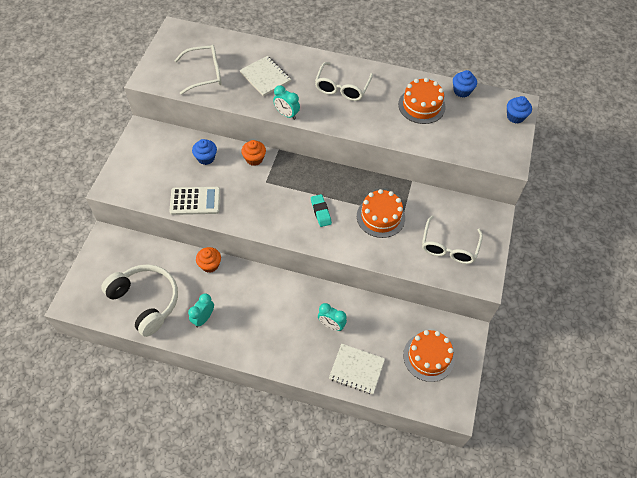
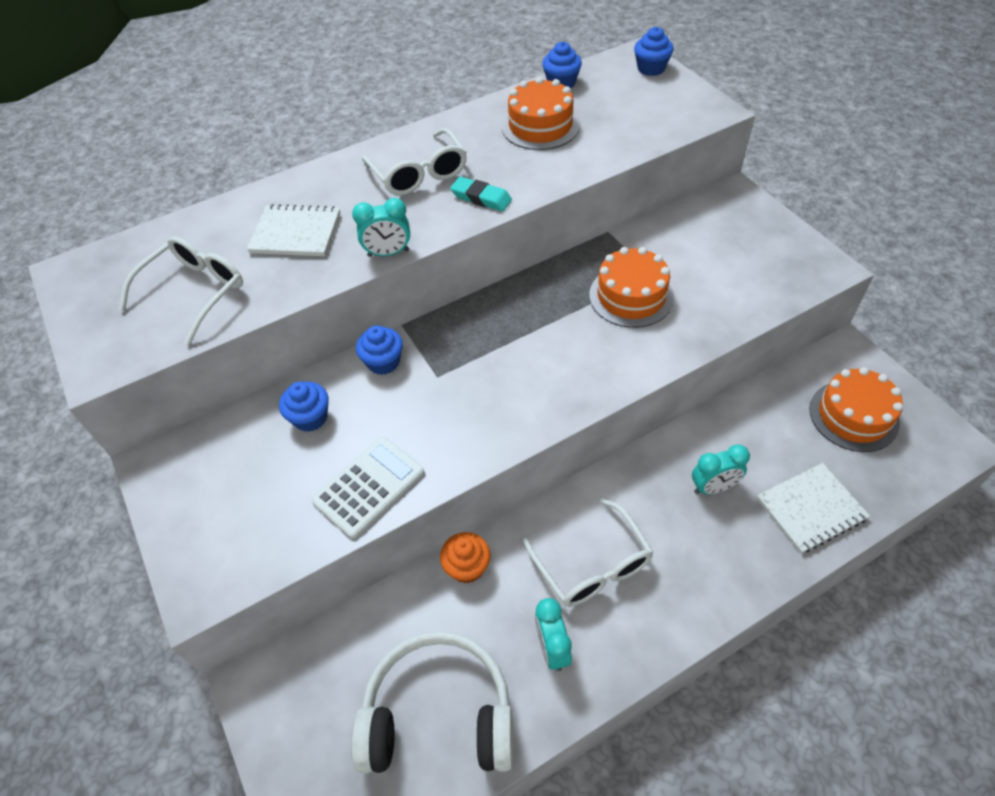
camera: 40 degrees left, 5 degrees down
orange cupcake [241,140,266,166] -> blue cupcake [356,325,403,375]
turquoise eraser [311,194,332,227] -> turquoise eraser moved to [450,177,512,211]
white glasses [422,216,483,264] -> white glasses moved to [523,498,653,607]

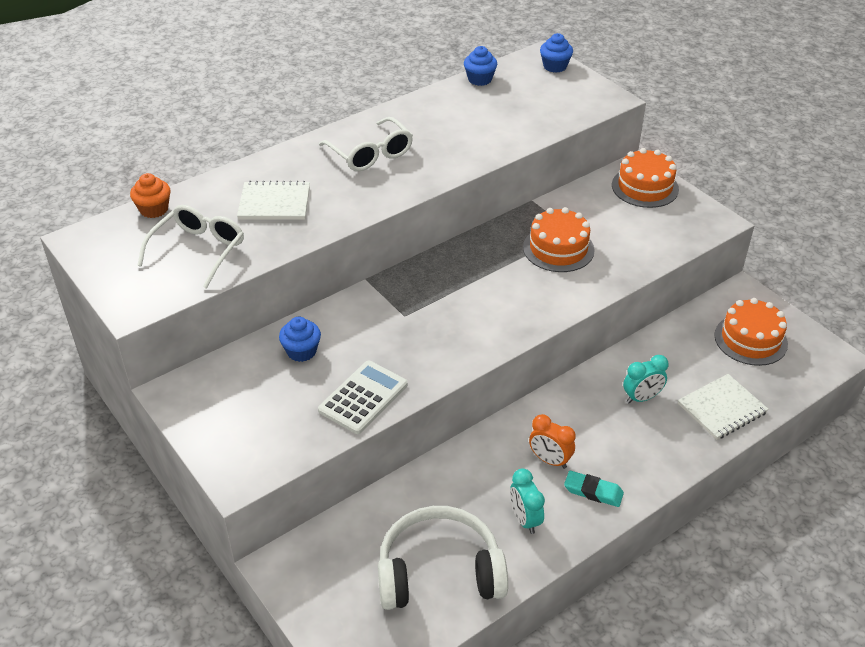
camera: 10 degrees left, 10 degrees down
turquoise clock [352,198,410,257] -> none
blue cupcake [356,325,403,375] -> none
orange cupcake [440,532,491,583] -> orange cupcake moved to [130,173,170,218]
turquoise eraser [450,177,512,211] -> turquoise eraser moved to [564,471,624,507]
orange cake [502,77,580,150] -> orange cake moved to [612,148,679,208]
white glasses [523,498,653,607] -> orange clock [529,414,575,469]

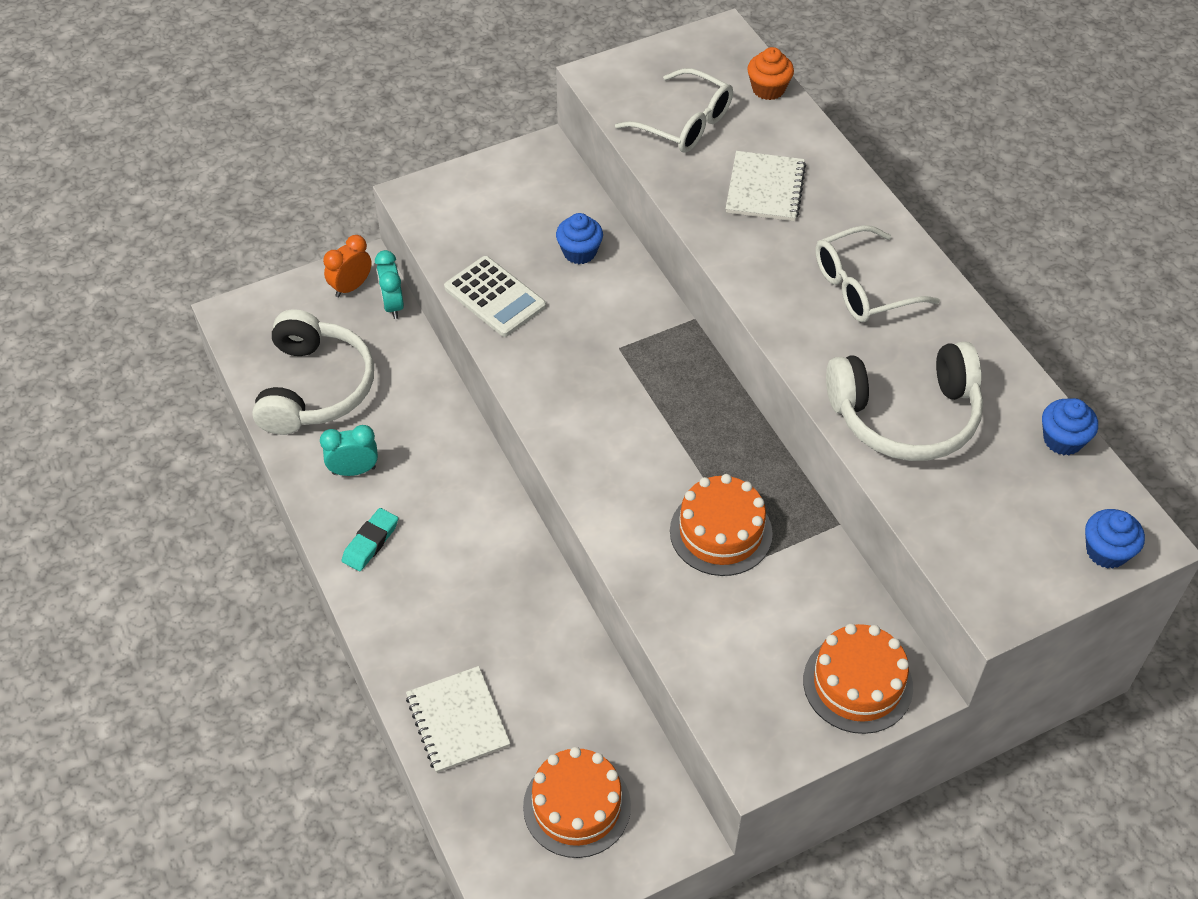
camera: 100 degrees right, 10 degrees up
orange clock [529,414,575,469] -> orange clock moved to [323,235,372,297]
turquoise clock [623,355,668,403] -> turquoise clock moved to [375,250,404,319]
none -> white headphones [826,342,983,461]

